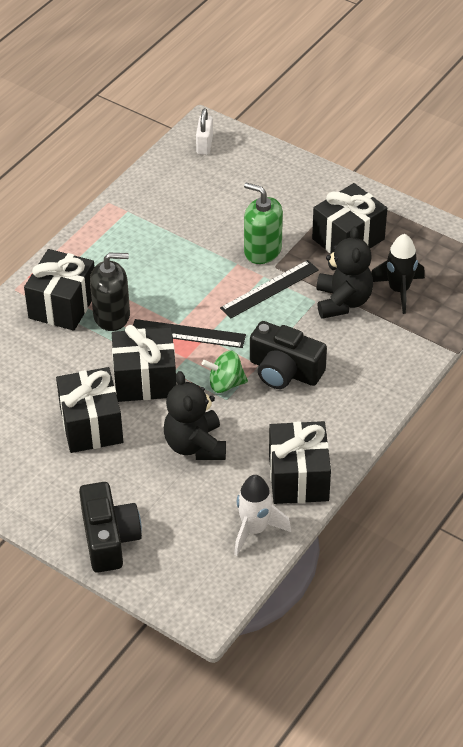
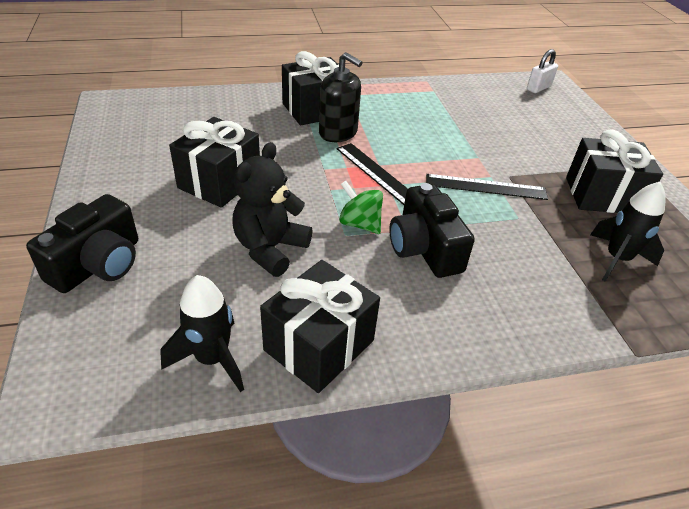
camera: 40 degrees right, 5 degrees down
black gift [112,325,176,402] -> none
white rocket [234,475,291,556] -> black rocket [160,275,244,392]
green soap dispenser [244,183,283,264] -> none
black teddy bear [316,226,373,319] -> none

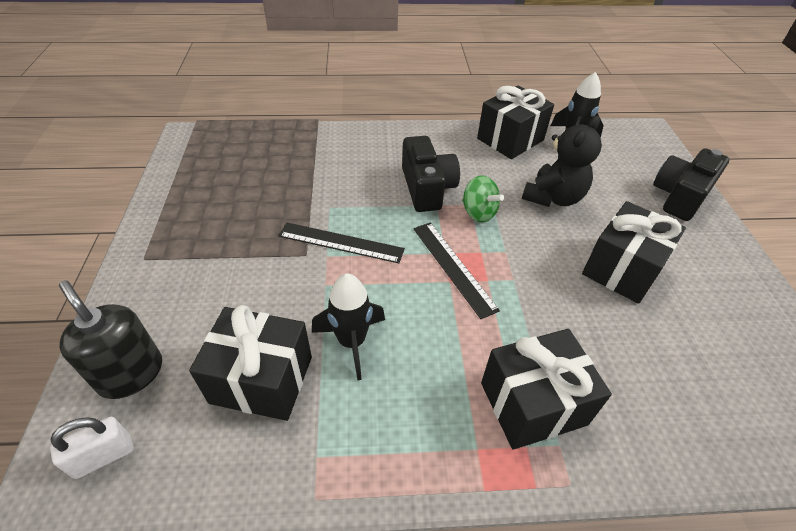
camera: 170 degrees left, 5 degrees up
black soap dispenser [319,52,363,142] -> black soap dispenser moved to [59,280,162,399]
black gift [566,129,663,213] -> black gift moved to [189,305,312,421]
black rocket [590,182,666,282] -> black rocket moved to [312,274,385,380]

